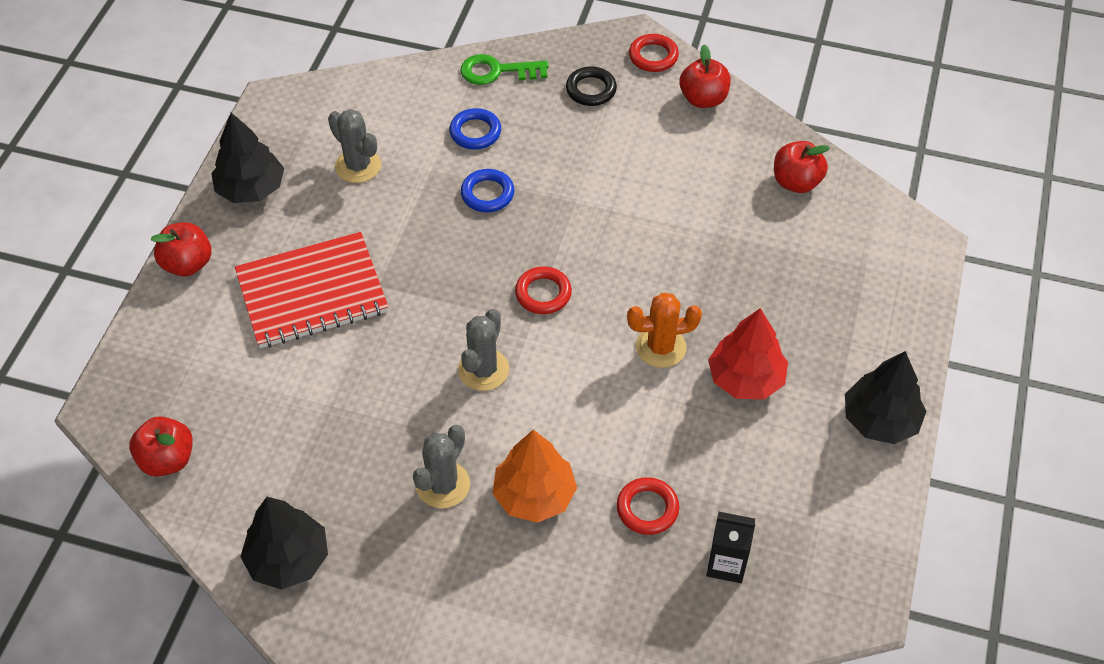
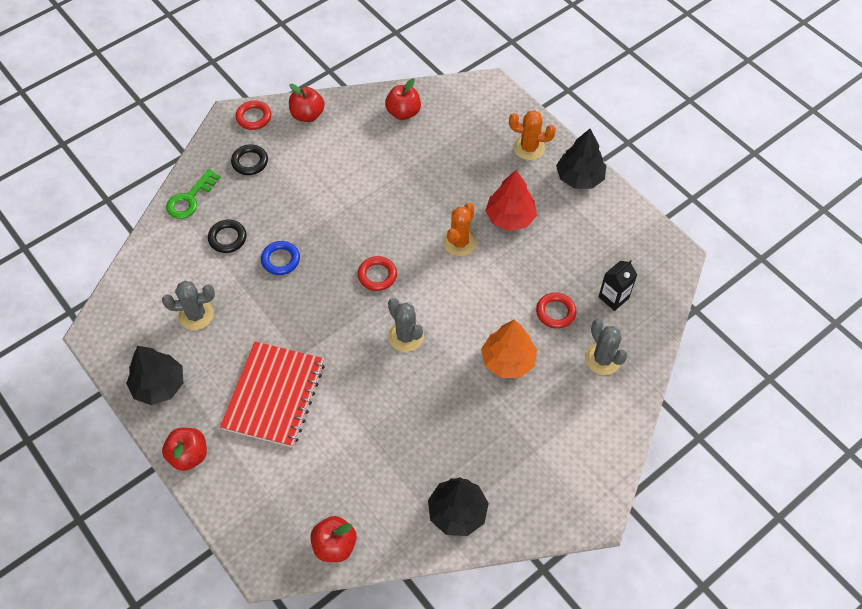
camera: 55 degrees left, 5 degrees up
grey cactus [413,425,470,509] -> grey cactus moved to [585,320,627,375]
blue ring [449,108,501,150] -> black ring [208,220,246,253]
none -> orange cactus [509,110,556,160]

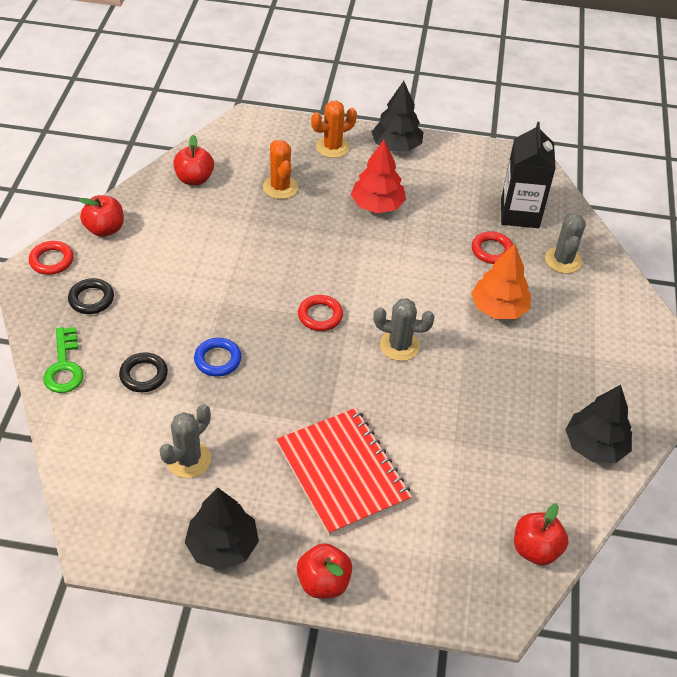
camera: 45 degrees left, 10 degrees down
orange cactus [443,203,477,256] -> orange cactus moved to [263,140,298,199]
grey cactus [585,320,627,375] -> grey cactus turned 75 degrees clockwise [545,212,586,274]
black carton [599,260,637,311] -> black carton [501,122,556,228], size x1.68

